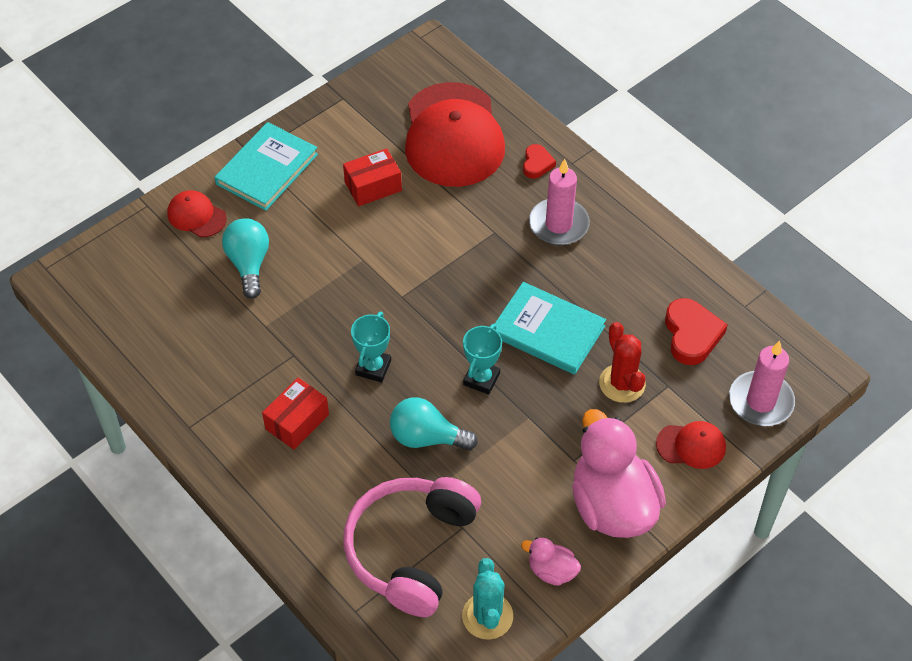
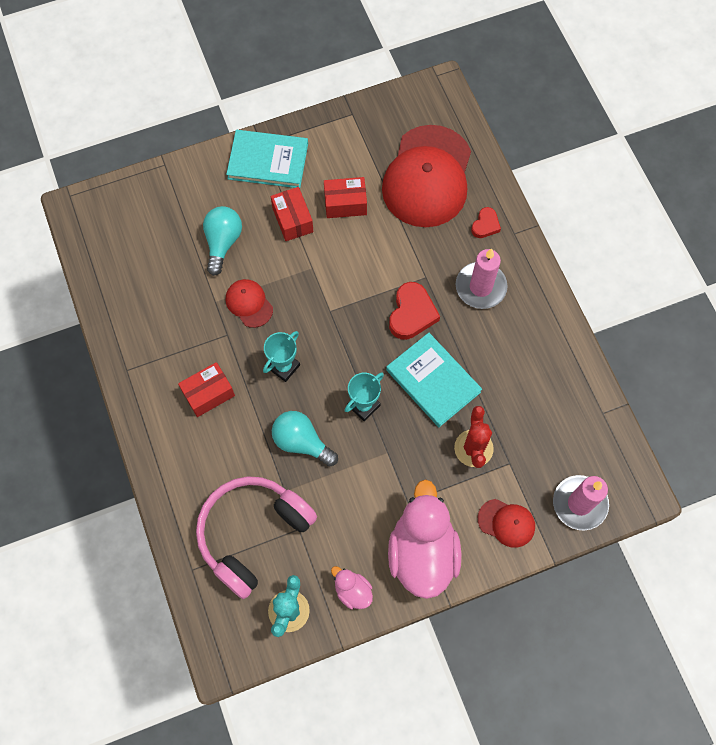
camera: 20 degrees right, 15 degrees up
red cap [167,190,227,237] -> red cap moved to [226,279,273,328]
turquoise book [214,122,318,211] -> turquoise book turned 45 degrees clockwise [226,130,308,188]
red heart [665,298,728,365] -> red heart moved to [389,282,440,340]
none -> red box [271,187,313,241]

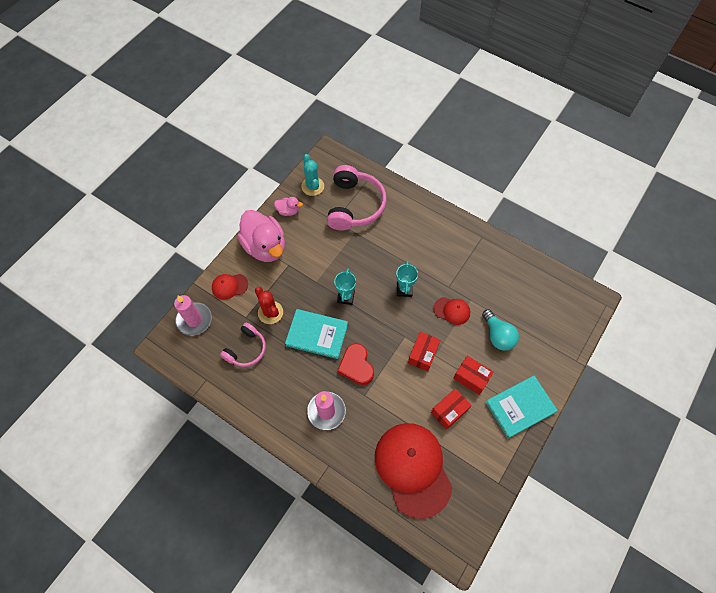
camera: 145 degrees right, 5 degrees down
red box [178,362,235,417] -> red box moved to [408,332,440,371]
turquoise light bulb [272,411,338,467] -> none
red heart [471,207,501,238] -> none
none -> pink headphones [220,322,266,367]

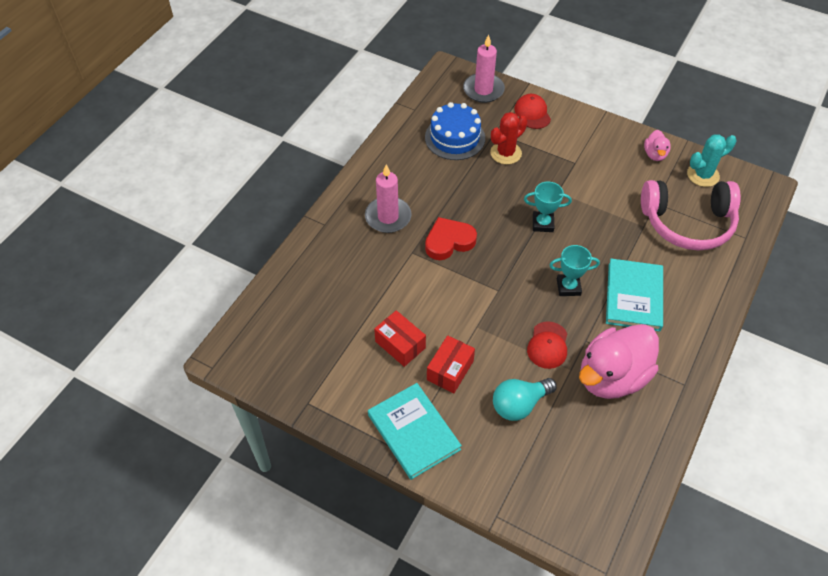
camera: 85 degrees right, 10 degrees down
pink headphones [220,322,266,367] -> blue cake [425,102,485,160]
pink duck [237,210,285,262] -> pink duck moved to [579,324,659,399]
turquoise book [285,309,348,359] -> turquoise book moved to [606,259,663,331]
red cap [375,423,453,519] -> none
red box [408,332,440,371] -> none

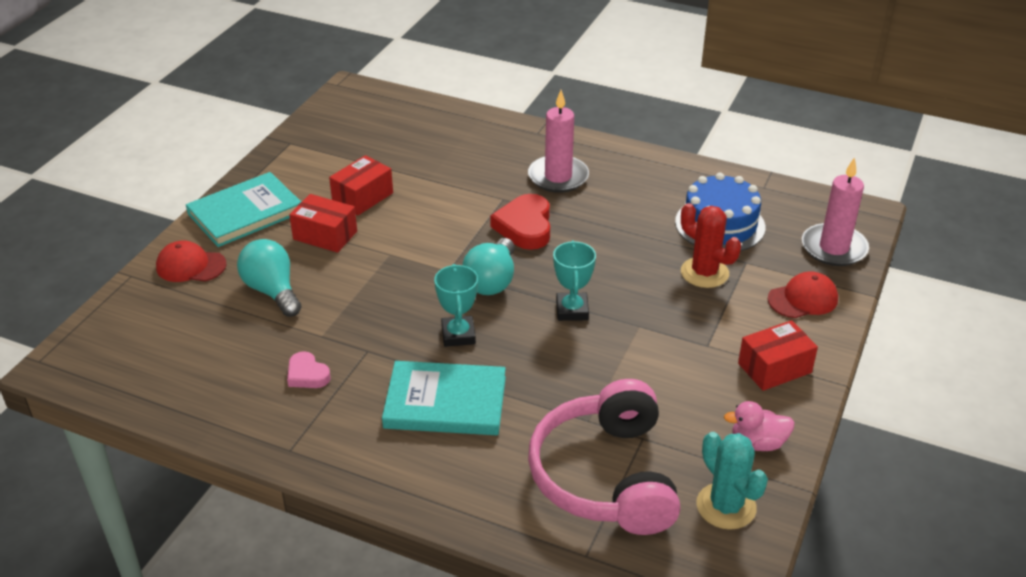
camera: 85 degrees right, 15 degrees down
red heart [425,217,477,260] -> red heart turned 150 degrees counterclockwise [490,194,550,250]
red cap [527,321,567,369] -> red cap moved to [156,241,227,282]
pink duck [579,324,659,399] -> pink heart [287,351,331,388]
none -> turquoise light bulb [462,238,515,295]
none -> red box [738,320,818,391]

